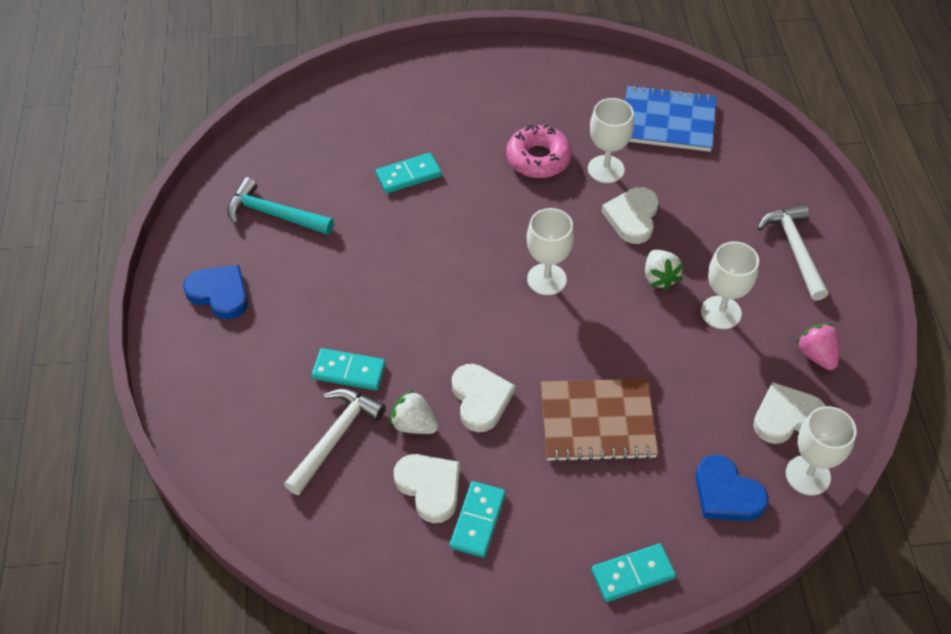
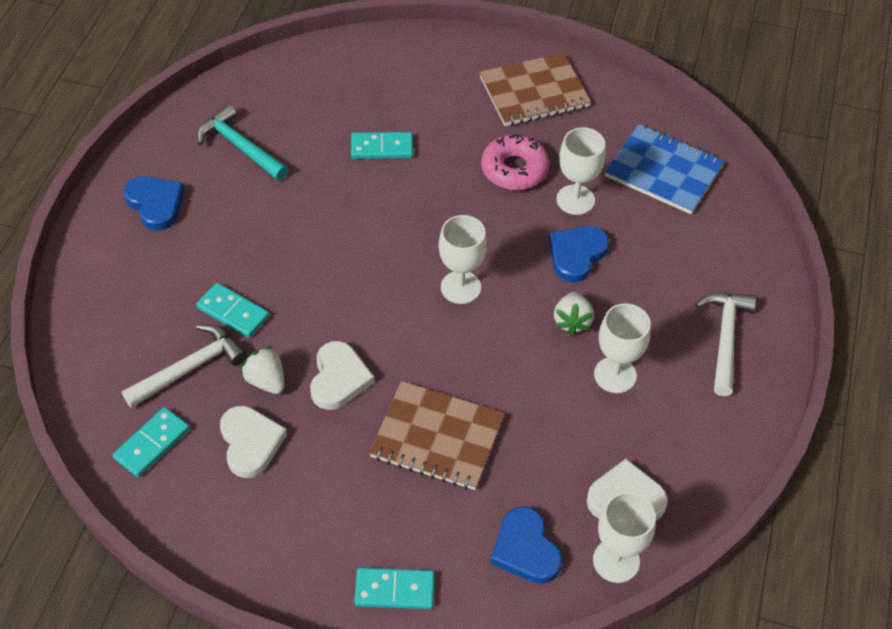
camera: 20 degrees right, 0 degrees up
turquoise domino [450,481,506,558] -> turquoise domino moved to [113,407,190,477]
white heart [601,187,659,244] -> blue heart [549,226,609,282]
pink strawberry [796,323,839,370] -> none
none -> brown notebook [479,53,591,126]

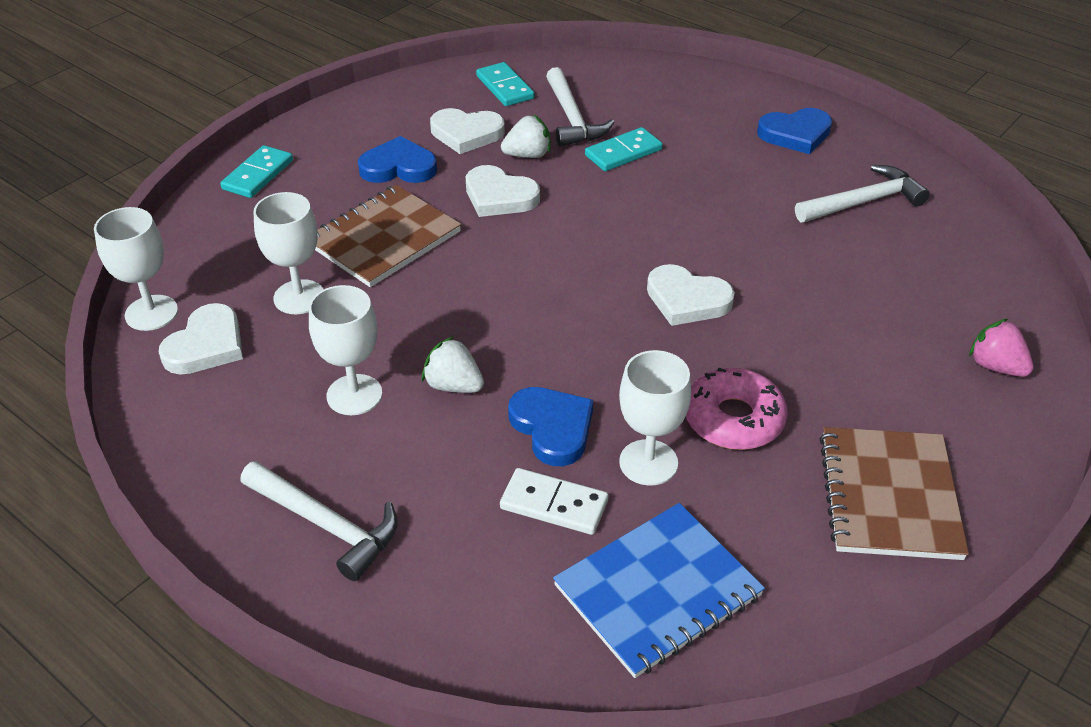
camera: 115 degrees right, 10 degrees down
turquoise hammer [197,104,289,181] -> white hammer [795,165,930,222]
turquoise domino [351,132,413,159] -> none
white goblet [439,215,487,304] -> white goblet moved to [254,192,324,314]
blue heart [491,506,563,584] -> blue heart moved to [358,136,437,183]
none -> white domino [500,468,608,535]
none -> white heart [647,264,735,326]
none -> pink strawberry [969,319,1034,377]

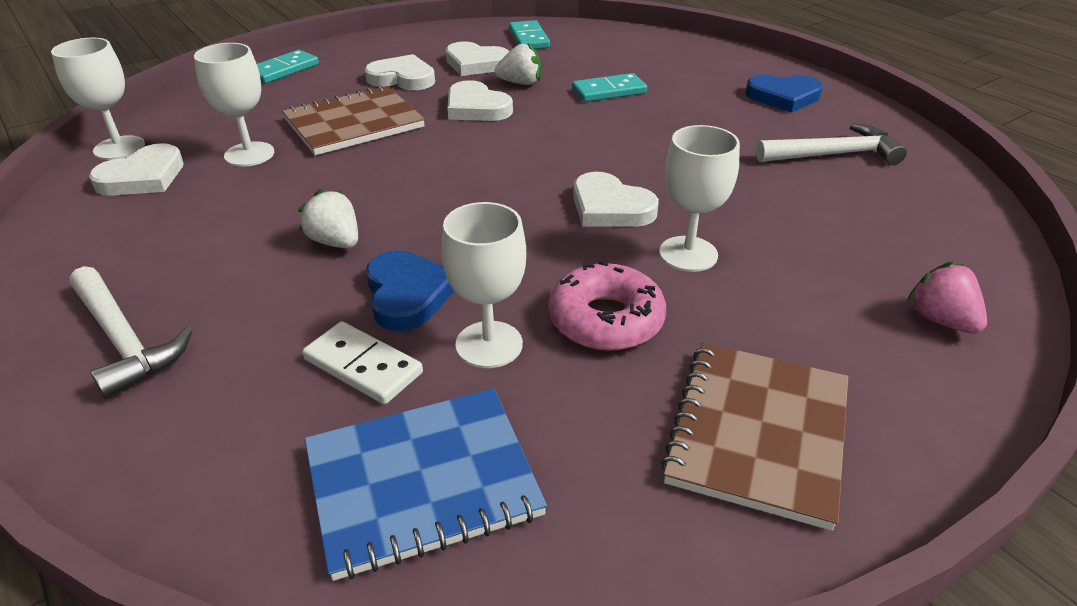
camera: 15 degrees right, 5 degrees down
white goblet [309,285,382,415] -> white goblet moved to [659,125,740,272]
blue heart [358,136,437,183] -> white heart [365,54,435,90]
white hammer [546,67,615,146] -> none

